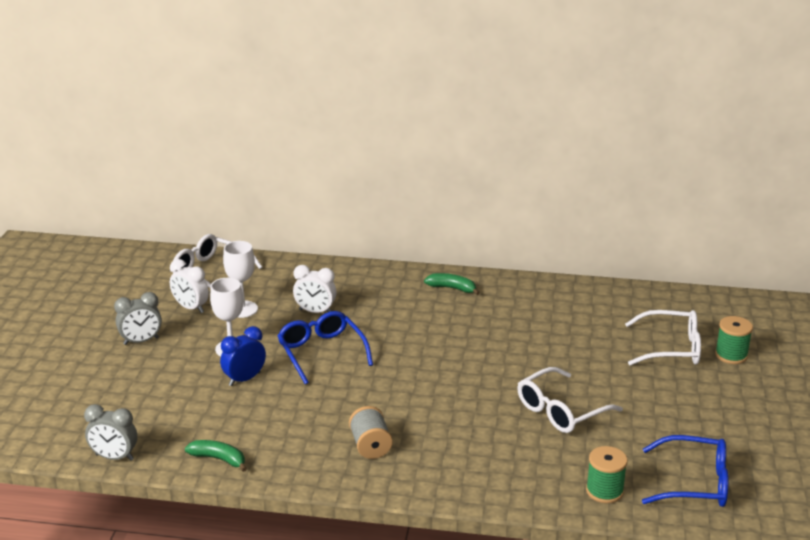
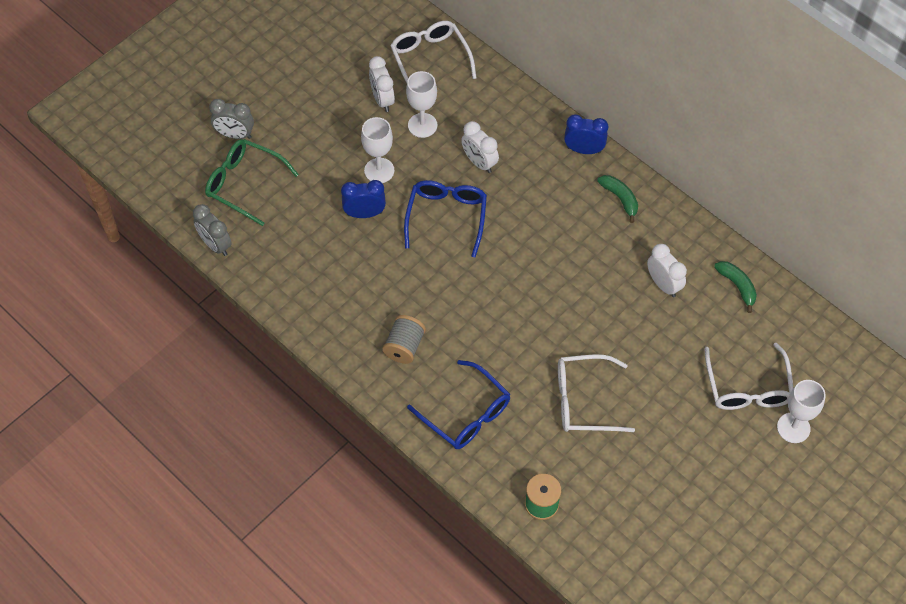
camera: 35 degrees right, 30 degrees up
grey clock [114,292,162,345] -> grey clock moved to [209,99,254,139]
green banana [185,440,247,472] -> green banana moved to [714,261,757,313]
white glasses [625,310,701,365] -> white glasses turned 45 degrees clockwise [704,343,793,410]
blue glasses [642,435,729,507] -> blue glasses moved to [407,360,510,449]
green spool [715,316,753,364] -> white goblet [777,380,826,443]
none -> green glasses [205,139,299,226]
none -> blue clock [564,115,608,154]
none -> white clock [647,244,687,297]

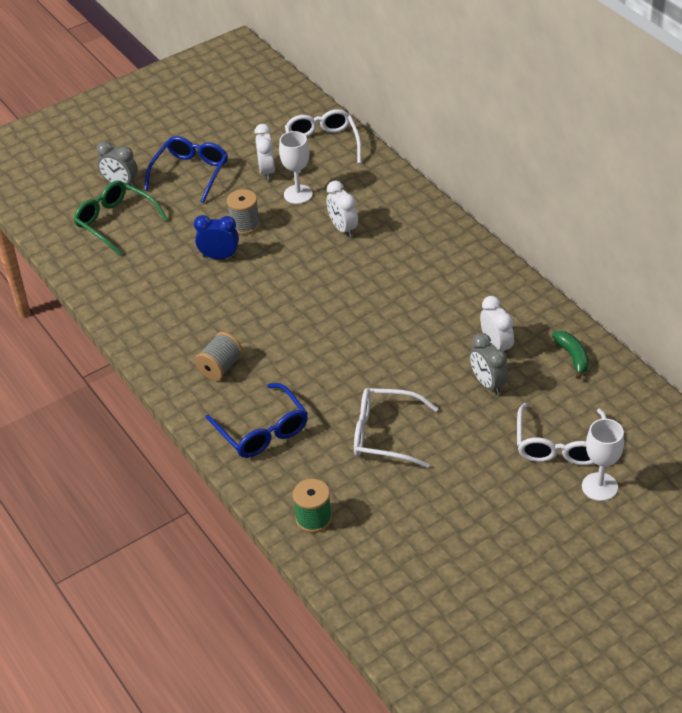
camera: 15 degrees right, 15 degrees down
grey clock [193,204,232,256] -> grey clock moved to [470,333,508,395]
white goblet [361,117,395,183] -> grey spool [227,189,260,235]
blue glasses [404,180,487,257] -> blue glasses moved to [144,136,228,203]
blue clock [564,115,608,154] -> none
green banana [597,175,638,223] -> none

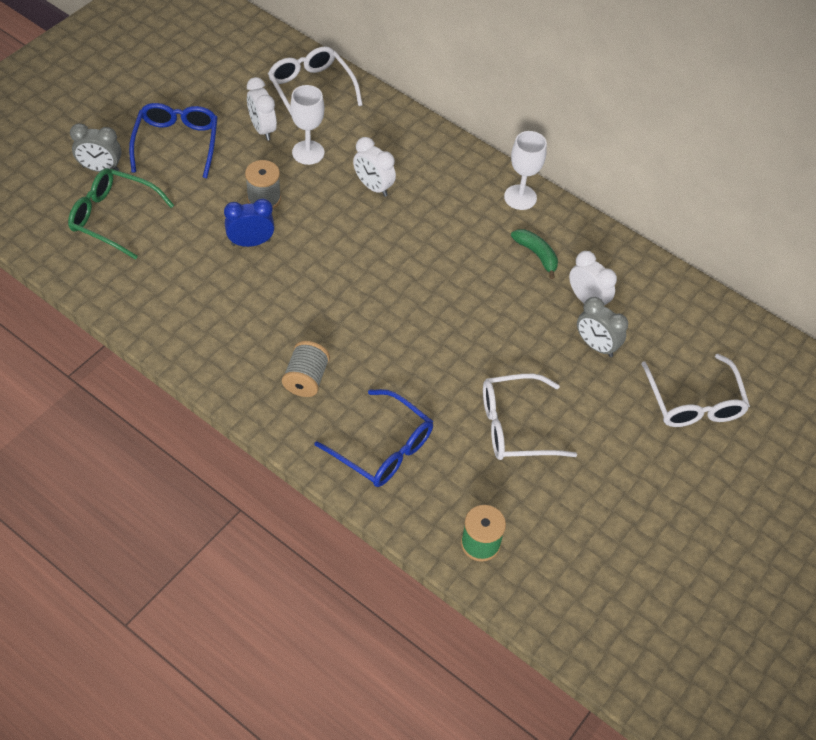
camera: 25 degrees left, 10 degrees up
green banana [552,331,589,379] -> green banana moved to [511,229,558,279]
white goblet [582,419,624,501] -> white goblet moved to [504,131,547,210]

